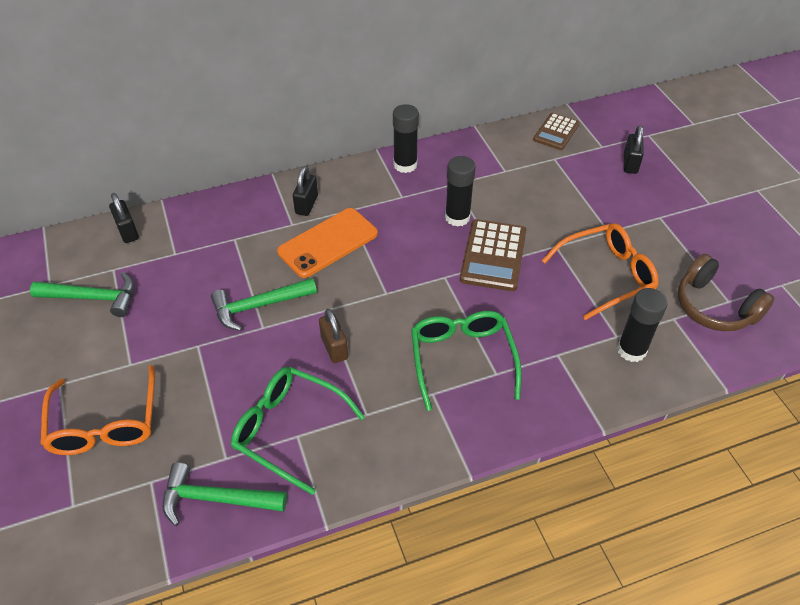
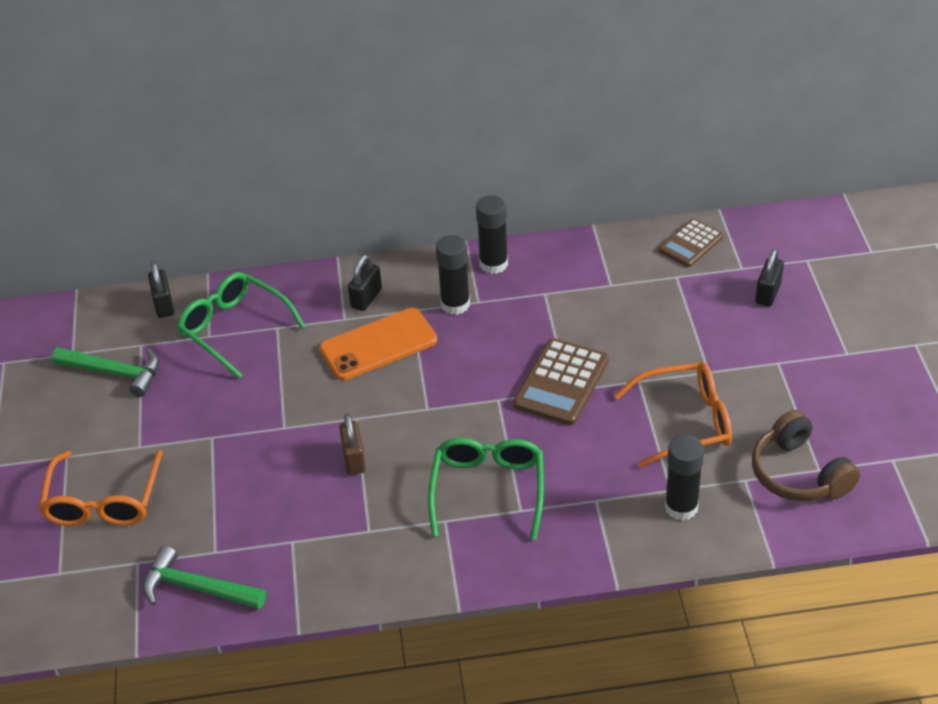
camera: 15 degrees right, 5 degrees down
green hammer [211,278,317,331] -> none
green glasses [231,367,365,495] -> green glasses moved to [177,272,306,379]
black glue stick [445,156,476,227] -> black glue stick moved to [436,235,470,315]

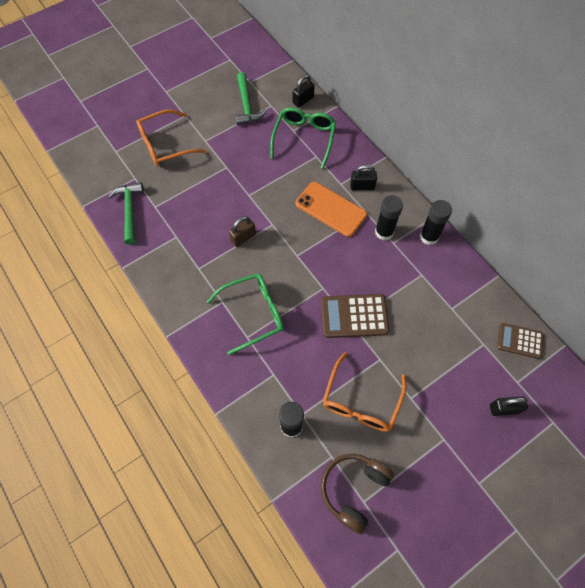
camera: 60 degrees right, 20 degrees up
orange glasses [614,362,732,468] -> orange glasses turned 60 degrees clockwise [322,352,406,432]

